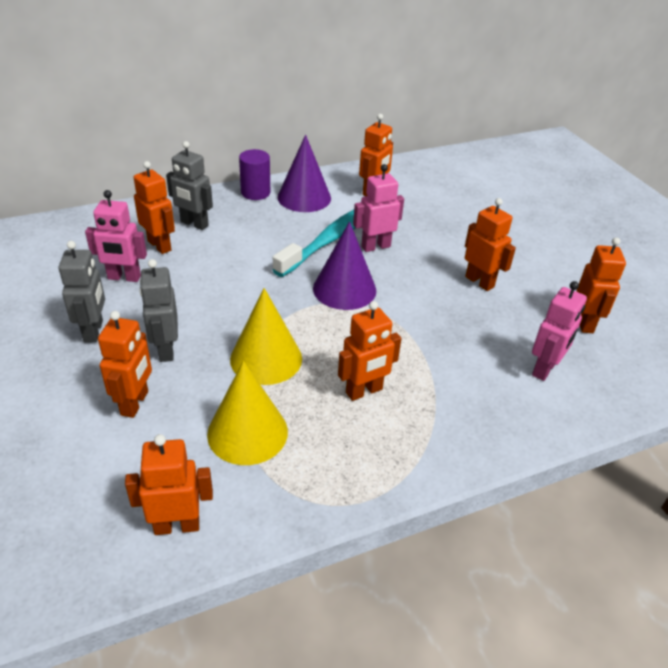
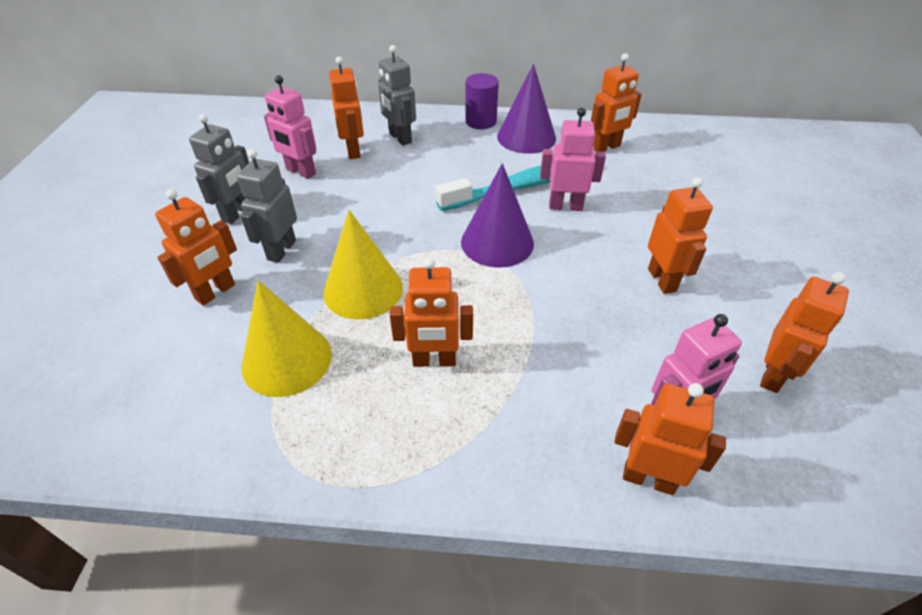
camera: 30 degrees right, 5 degrees up
orange robot [125,434,213,535] -> orange robot moved to [614,383,726,495]

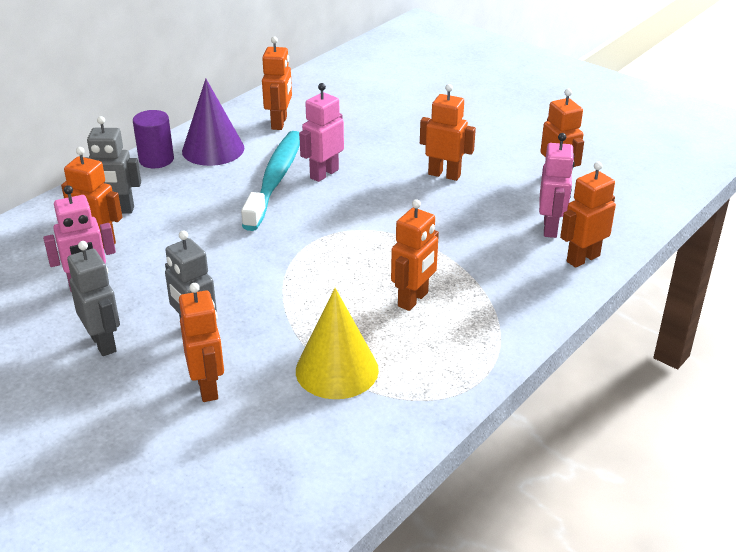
camera: 55 degrees left, 10 degrees down
yellow cone [323,210,403,320] -> none
purple cone [461,163,534,268] -> none

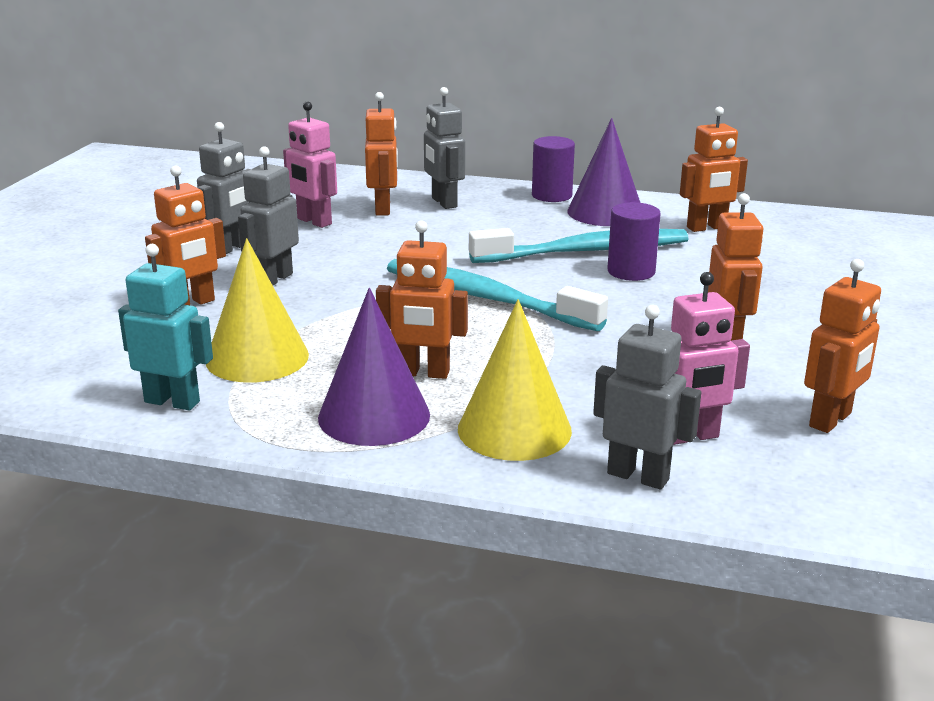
camera: 65 degrees right, 10 degrees down
pink robot [299,83,344,182] -> purple cylinder [607,202,661,281]
orange robot [560,162,616,268] -> grey robot [593,305,701,490]
none -> turquoise robot [118,244,213,410]
none -> purple cone [318,288,430,446]
none -> turquoise toothbrush [387,259,608,331]
none -> yellow cone [458,299,572,461]

